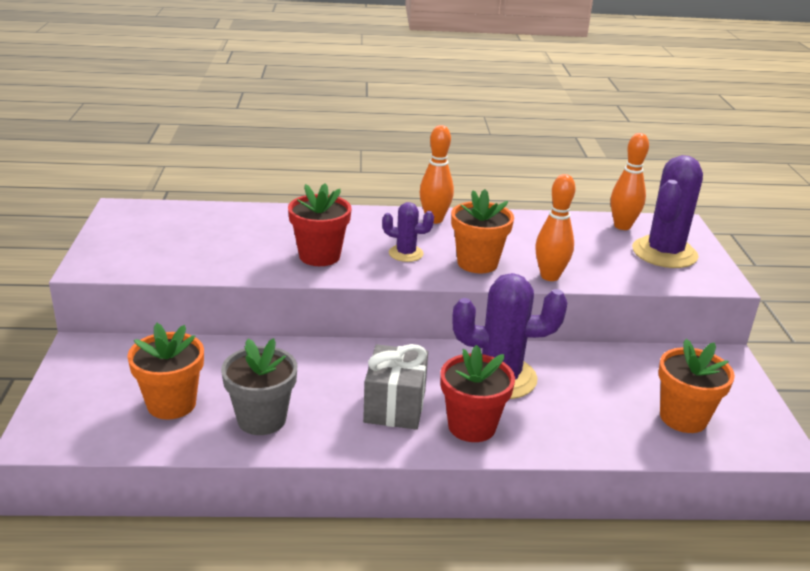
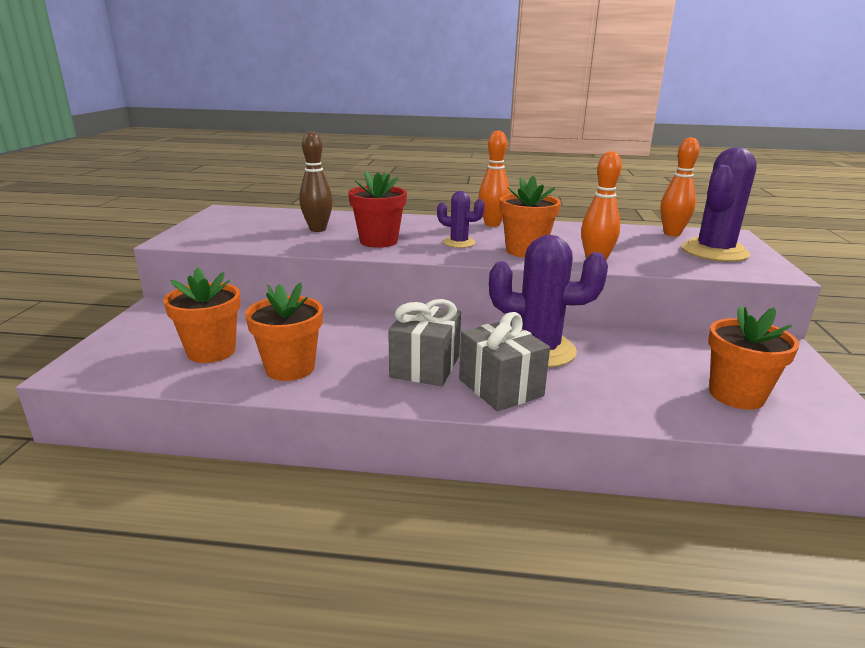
camera: 10 degrees right, 5 degrees down
grey flower pot [221,338,297,435] -> orange flower pot [245,282,323,381]
red flower pot [440,345,515,442] -> grey gift [459,312,550,411]
none -> brown bowling pin [299,131,333,232]

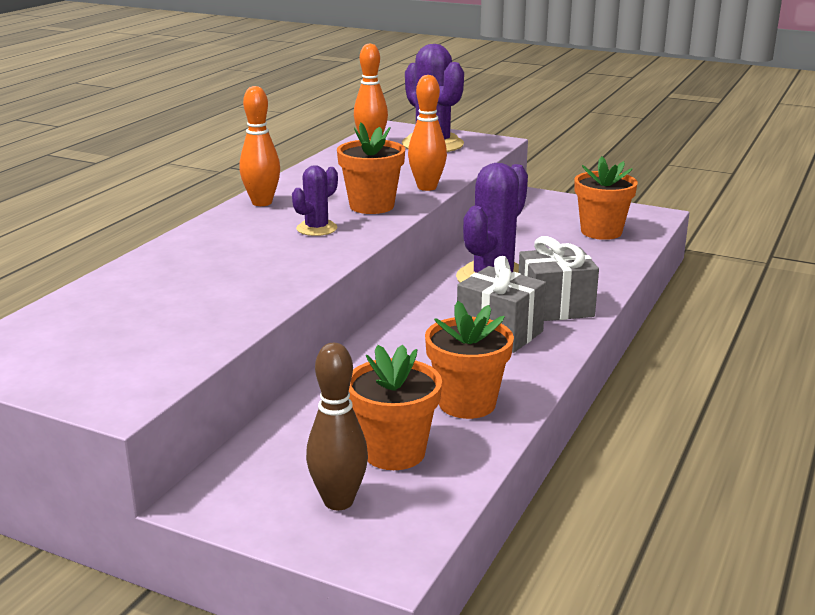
camera: 70 degrees left, 0 degrees up
brown bowling pin [299,131,333,232] -> brown bowling pin moved to [306,343,368,510]
red flower pot [348,171,407,248] -> none

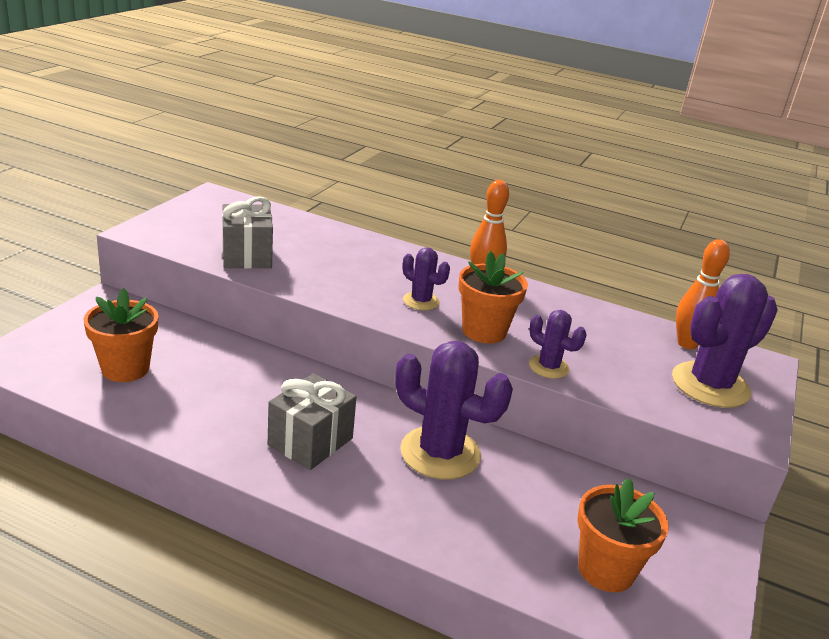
camera: 85 degrees right, 5 degrees up
brown bowling pin [306,343,368,510] -> none
orange bowling pin [408,75,447,191] -> purple cactus [529,310,586,379]
orange flower pot [425,301,514,419] -> none
grey gift [518,236,599,321] -> grey gift moved to [222,196,273,269]

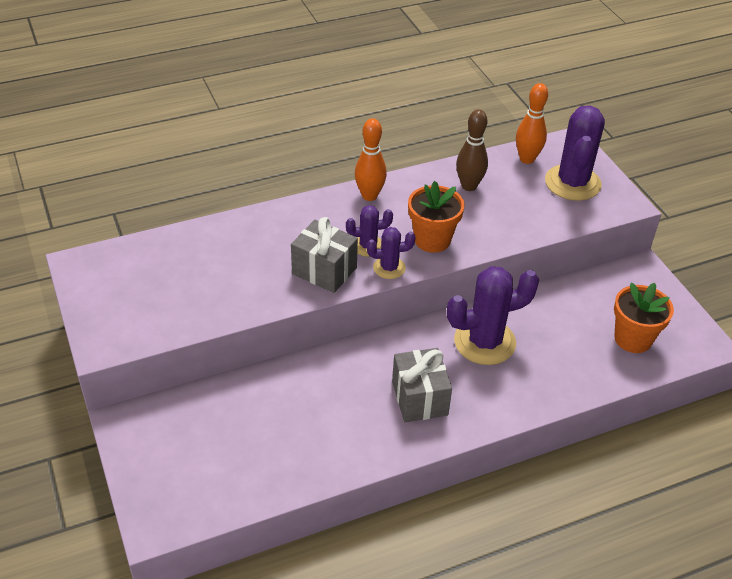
camera: 45 degrees left, 15 degrees up
orange flower pot [84,288,158,382] -> none
grey gift [222,196,273,269] -> grey gift moved to [291,217,358,293]
purple cactus [529,310,586,379] -> purple cactus moved to [367,227,416,279]
none -> brown bowling pin [456,109,488,191]

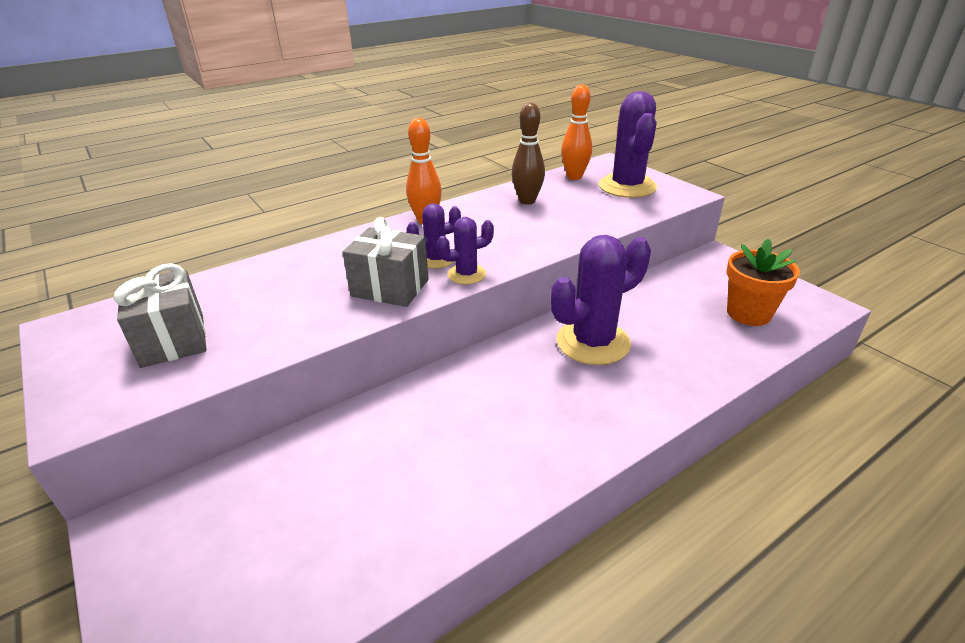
camera: 10 degrees left, 10 degrees down
grey gift [392,348,452,422] -> grey gift moved to [114,263,207,368]
orange flower pot [408,181,465,253] -> none

